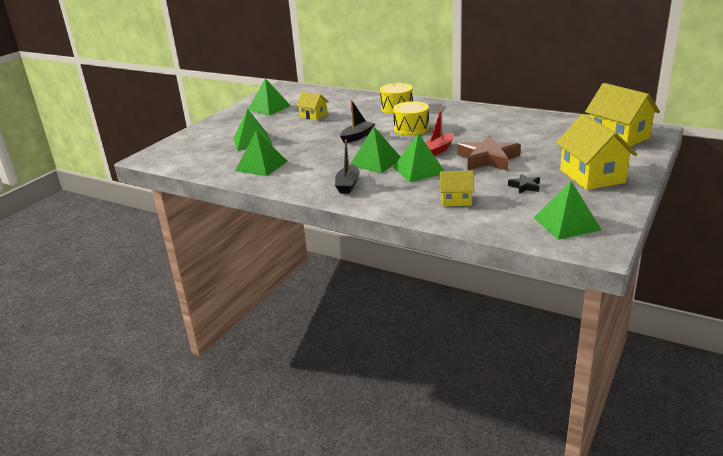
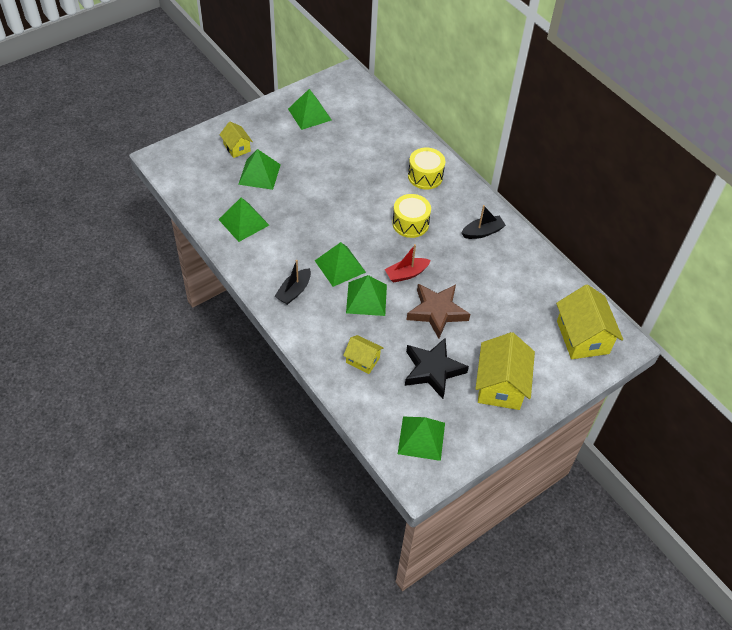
camera: 20 degrees right, 25 degrees up
yellow house [296,92,329,120] -> yellow house moved to [219,122,253,158]
black boat [340,100,375,143] -> black boat moved to [462,205,506,239]
black star [508,174,540,193] -> black star [405,338,469,399], size x2.11

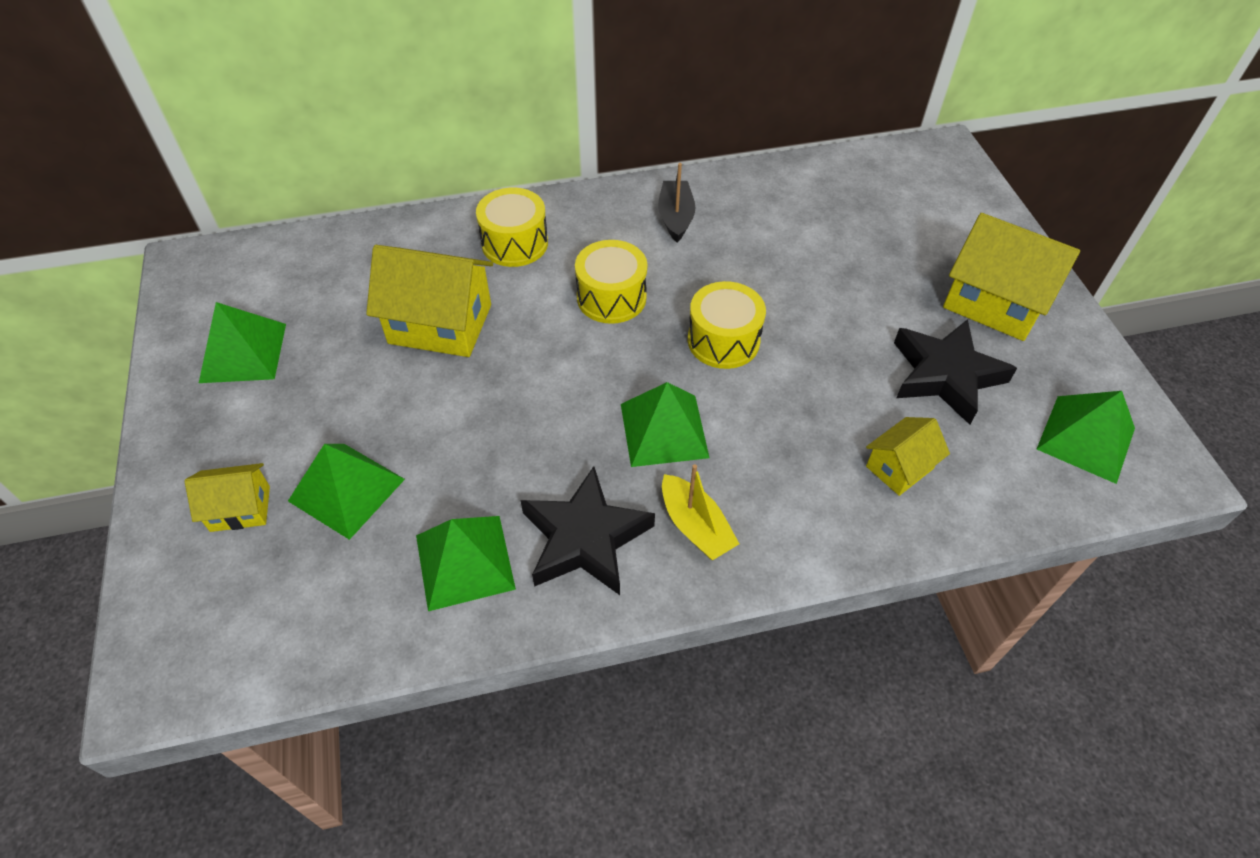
camera: 65 degrees left, 0 degrees up
black boat [275,260,311,305] -> yellow boat [662,464,739,560]
green pyramid [346,275,387,316] -> none
red boat [385,244,431,283] -> yellow drum [688,281,766,369]
brown star [407,284,470,339] -> none
yellow house [556,284,623,359] -> yellow house moved to [366,245,493,357]
none -> black star [521,466,655,595]

